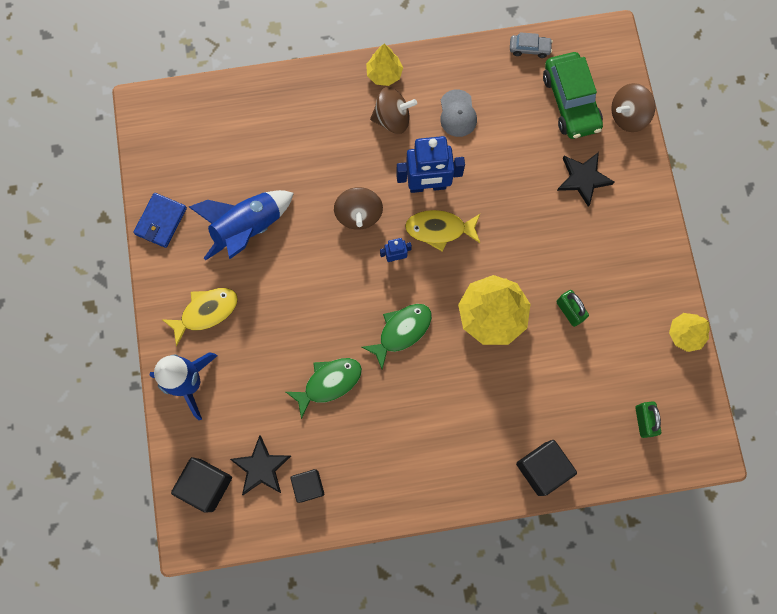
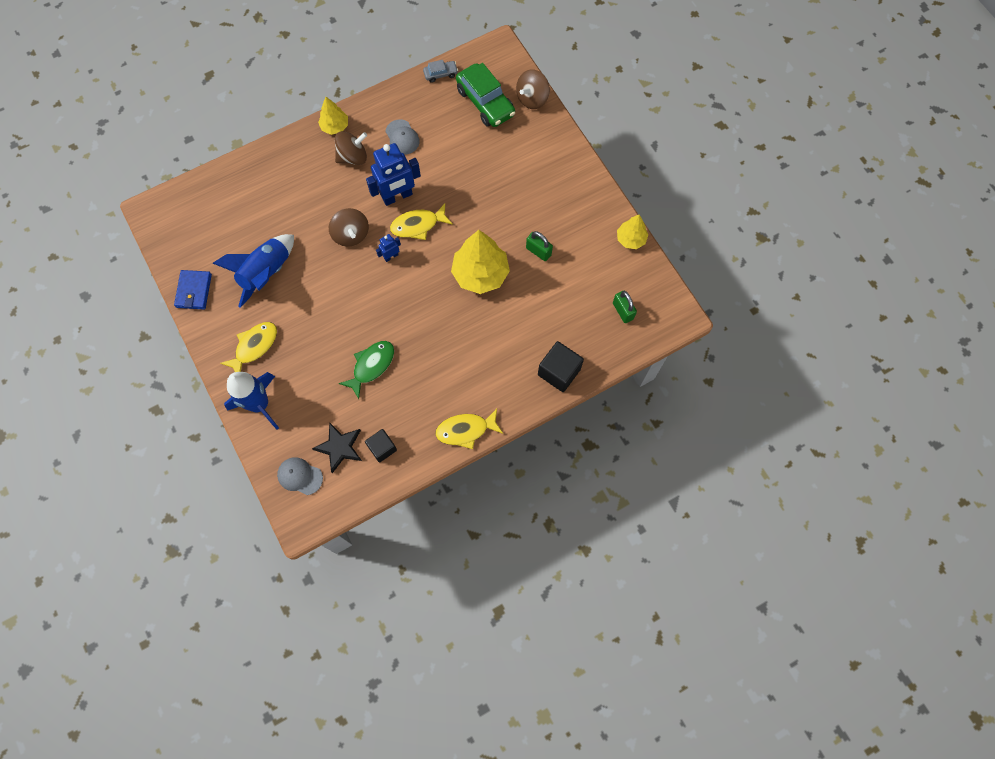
camera: 20 degrees left, 5 degrees down
black cube [171,457,232,513] -> grey cap [277,457,323,495]
green fish [361,304,432,369] -> none
black star [557,152,614,207] -> none
none -> yellow fish [435,409,503,449]

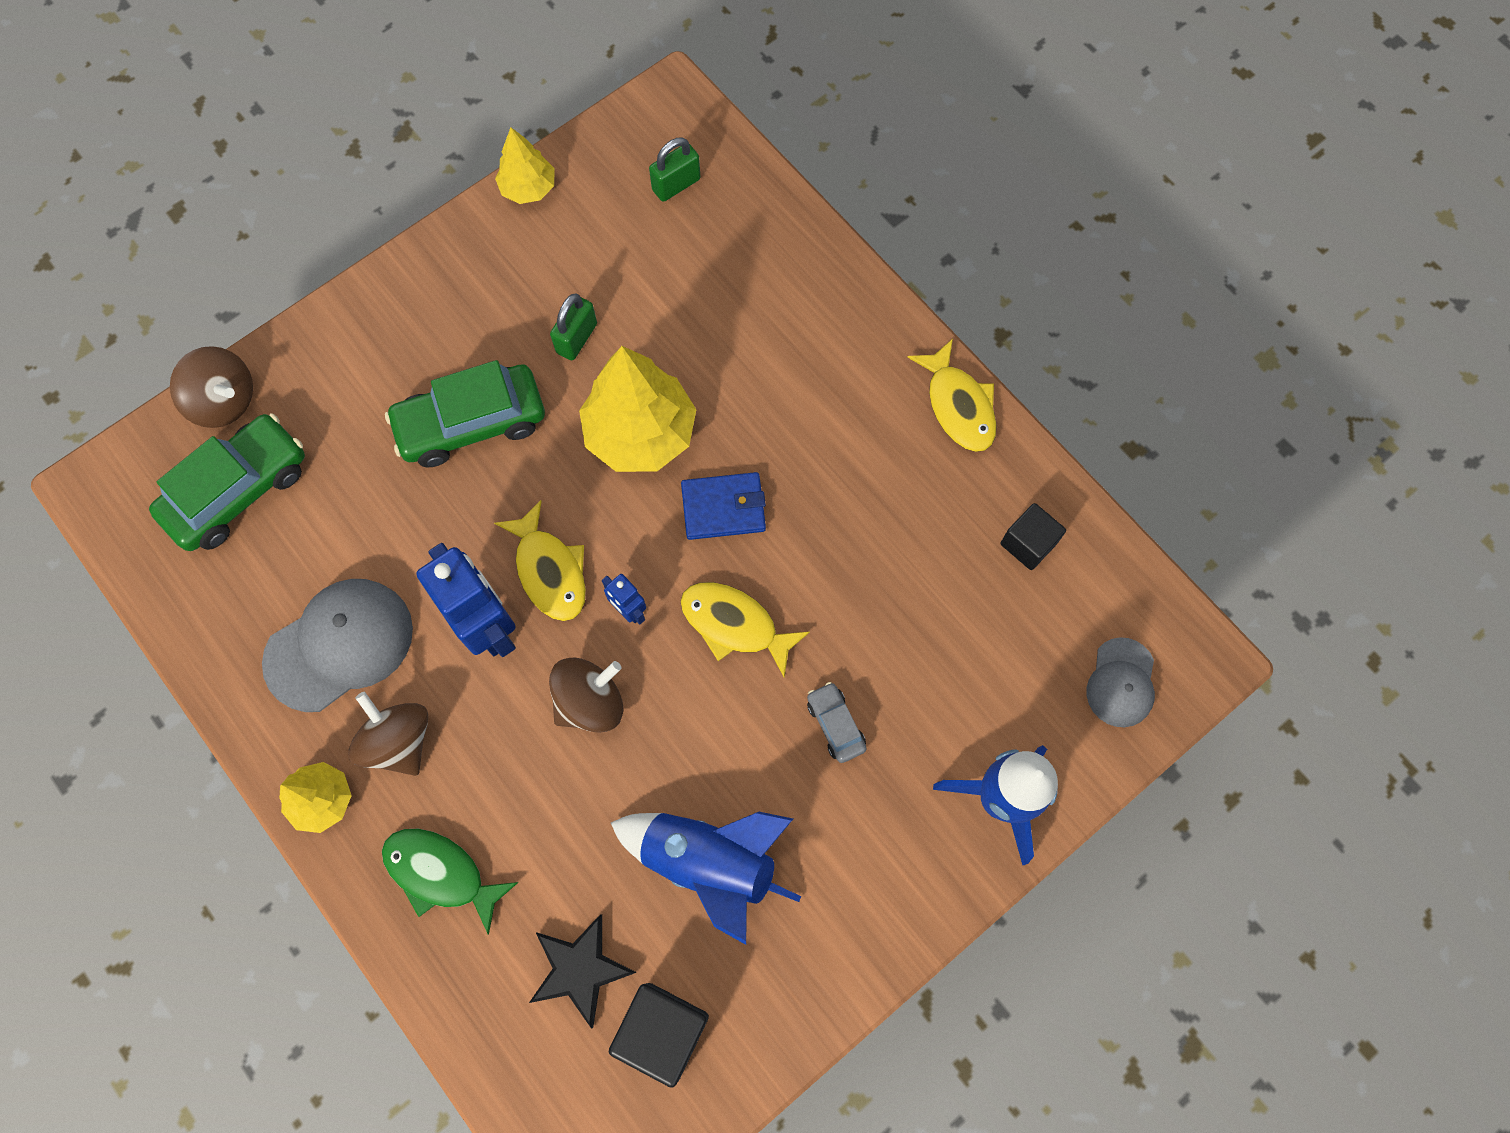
camera: 100 degrees left, 0 degrees up
blue wallet [174,270,212,309] -> blue wallet moved to [681,472,766,540]
yellow fish [220,322,277,372] -> yellow fish moved to [680,582,810,677]
black star [312,422,362,473] -> black star moved to [529,914,637,1029]
green fish [338,341,394,399] -> green fish moved to [382,829,519,935]
grey cap [385,119,420,155] -> grey cap [262,579,413,712], size x1.70
grey car [423,60,458,83] -> grey car moved to [807,682,867,763]
black cube [538,341,584,392] -> black cube moved to [609,983,709,1088]
none -> green car [385,360,545,467]

